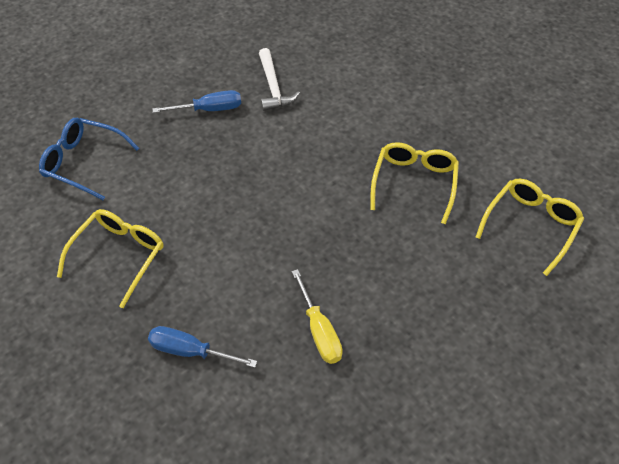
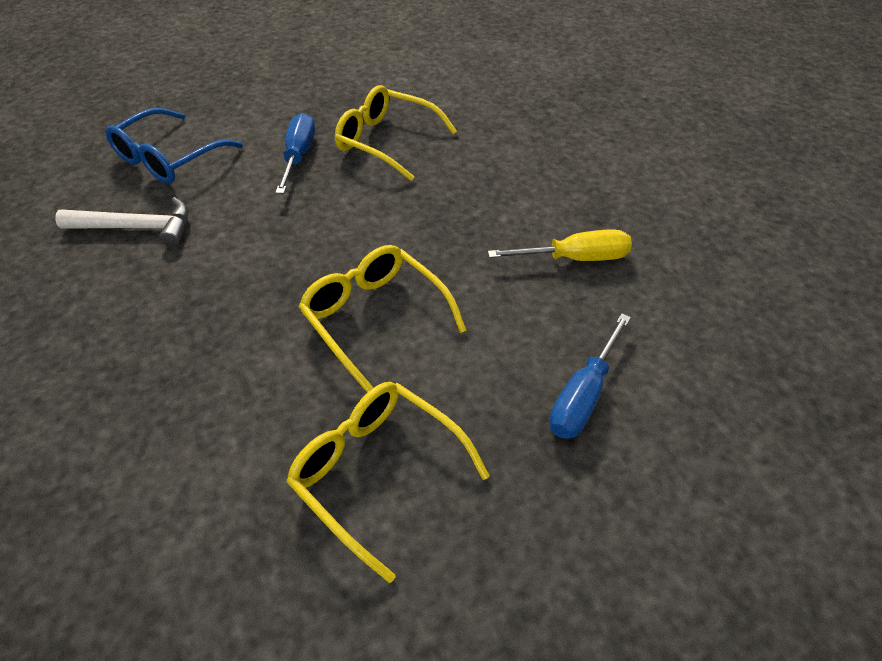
camera: 75 degrees left, 5 degrees down
blue glasses [39,118,139,200] -> blue glasses moved to [106,108,243,184]
blue screwdriver [152,90,241,113] -> blue screwdriver moved to [275,113,315,194]
yellow glasses [476,179,584,276] -> yellow glasses moved to [299,245,467,393]

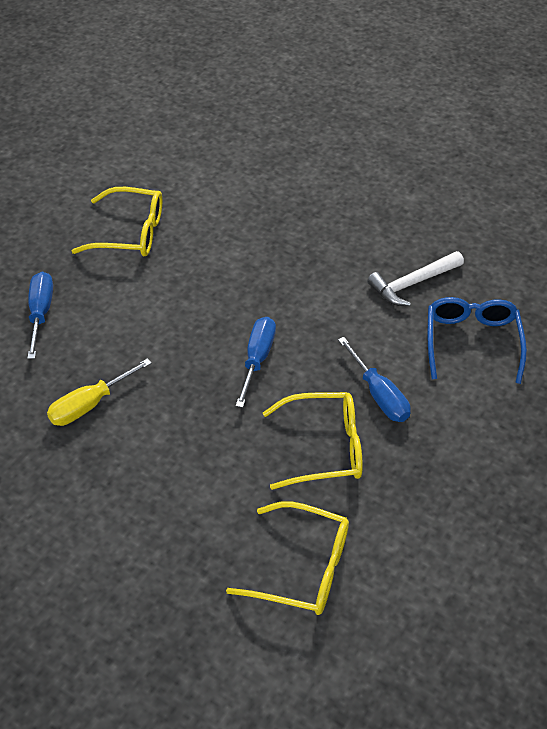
camera: 145 degrees right, 0 degrees up
yellow glasses [299,245,467,393] -> yellow glasses moved to [226,501,349,615]
none -> blue screwdriver [236,317,276,408]

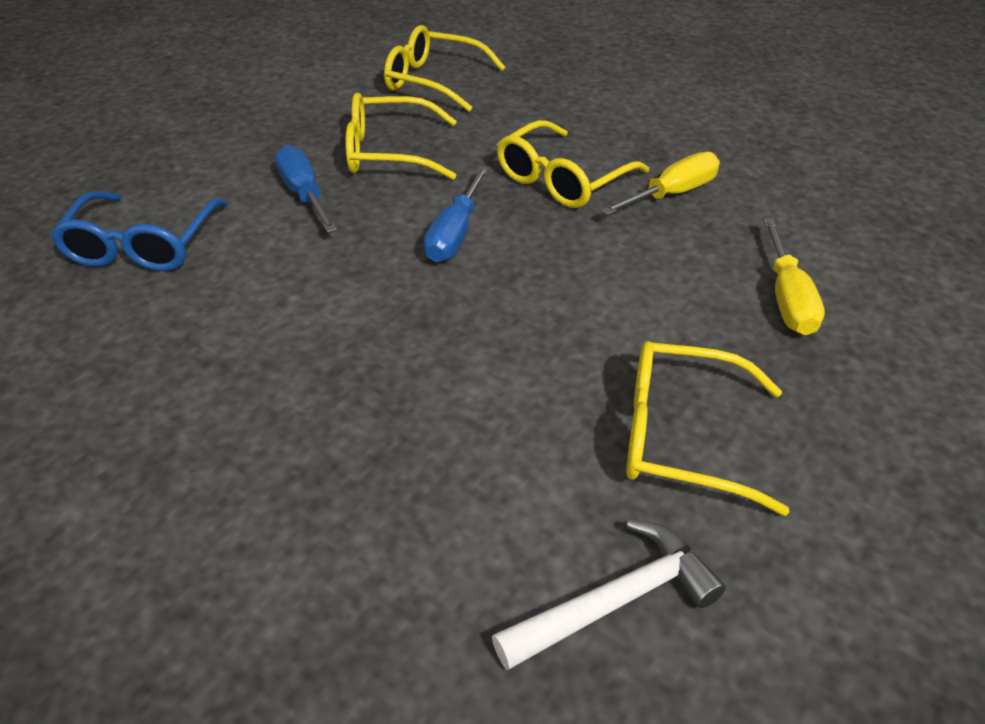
camera: 175 degrees left, 5 degrees down
blue screwdriver [27,272,53,359] -> yellow screwdriver [763,218,825,335]
white hammer [367,251,464,306] -> white hammer moved to [492,520,726,670]
none -> yellow glasses [497,120,649,208]

